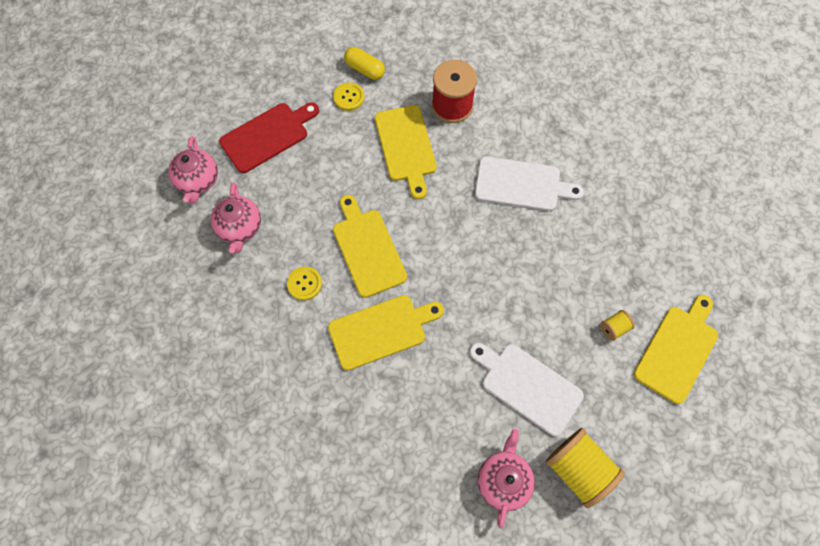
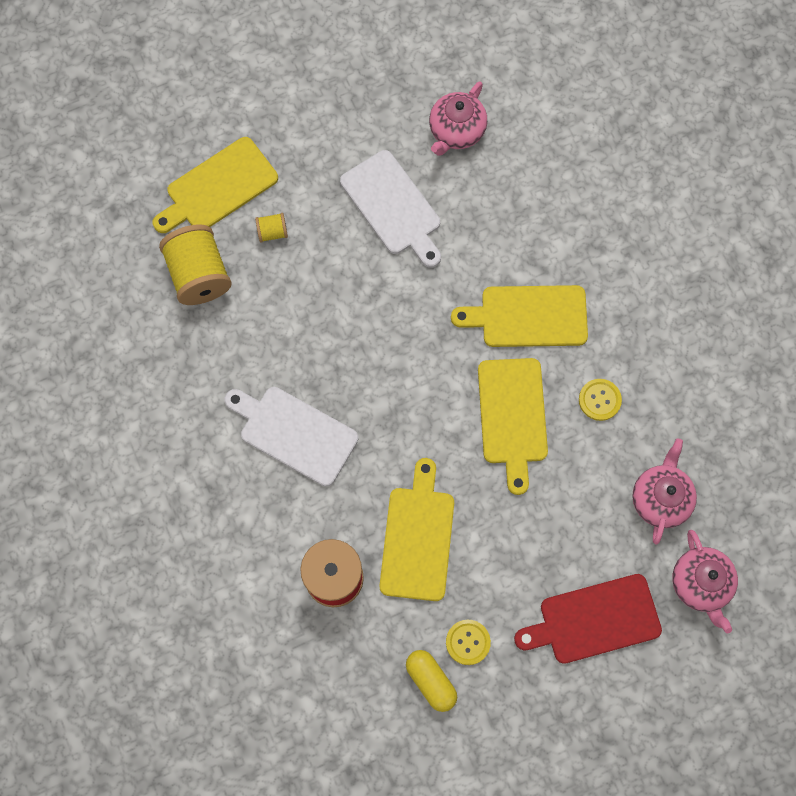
camera: 160 degrees left, 5 degrees up
pink teapot [168,136,218,204] -> pink teapot turned 150 degrees clockwise [672,530,738,633]
yellow spool [545,428,625,508] -> yellow spool moved to [159,224,232,305]

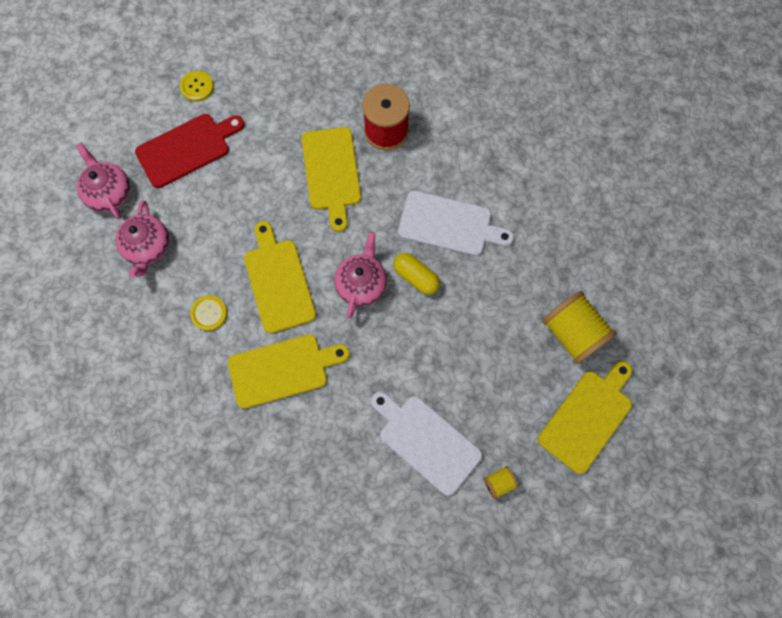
camera: 165 degrees right, 0 degrees up
yellow spool [255,213,288,243] -> yellow spool moved to [483,466,518,499]
yellow capsule [406,650,457,712] -> yellow capsule moved to [393,253,440,295]
pink teapot [429,81,487,156] -> pink teapot moved to [334,232,387,318]
yellow button [446,620,491,665] -> yellow button moved to [180,71,214,102]

